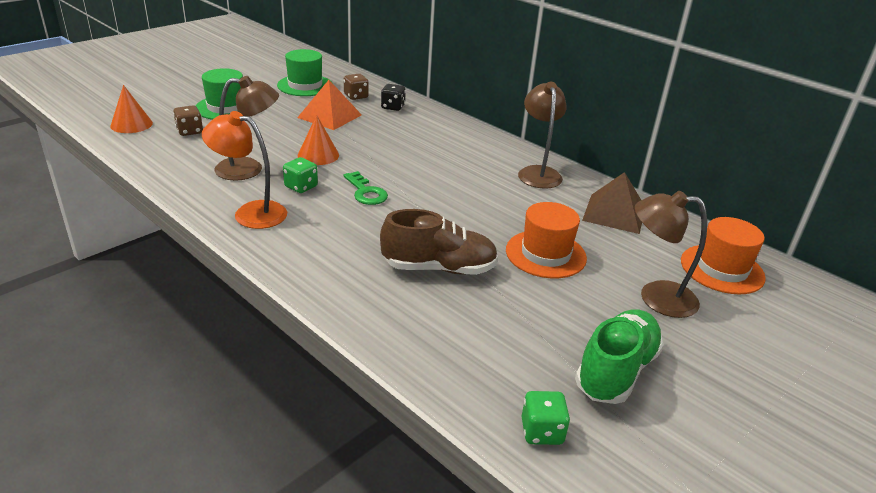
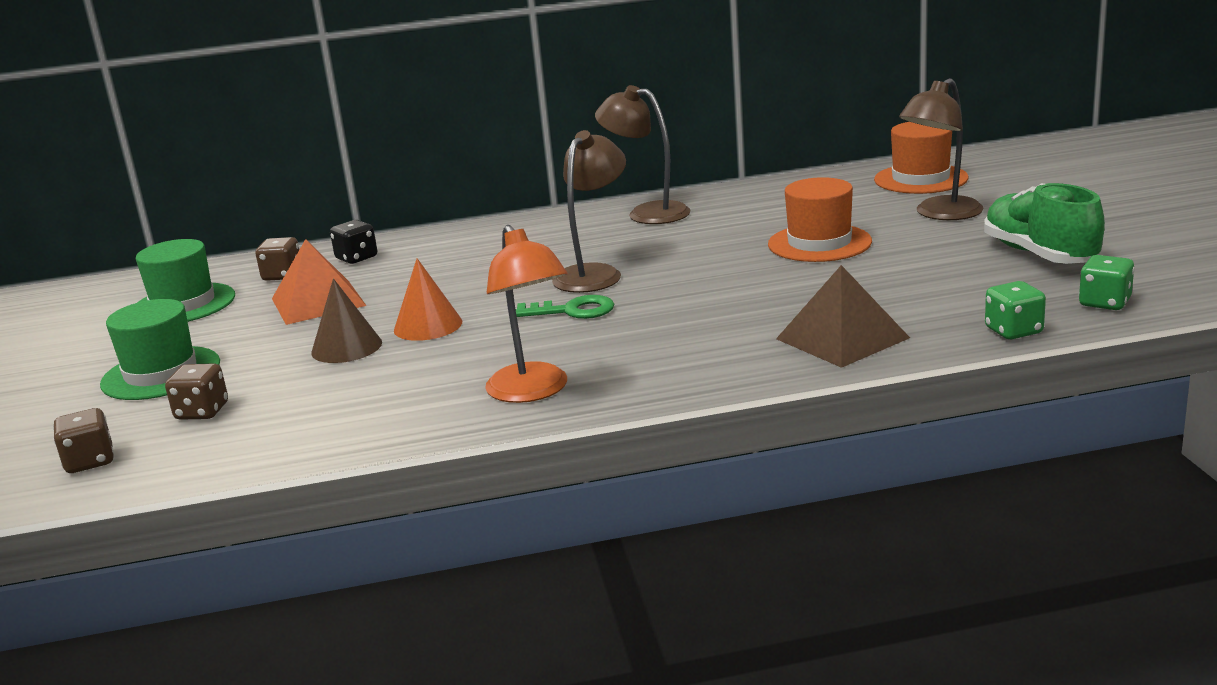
camera: 50 degrees left, 10 degrees down
orange cone [110,85,153,133] -> brown dice [53,408,114,473]
orange lamp [202,111,287,229] -> orange lamp turned 75 degrees counterclockwise [485,225,568,403]
brown lamp [214,76,279,181] -> brown lamp moved to [552,130,626,293]
green dice [283,157,318,193] -> green dice moved to [985,281,1046,339]
brown shoe [380,209,498,275] -> none
brown pyramid [582,172,642,234] -> brown pyramid moved to [776,265,910,368]
none -> brown cone [311,278,382,363]

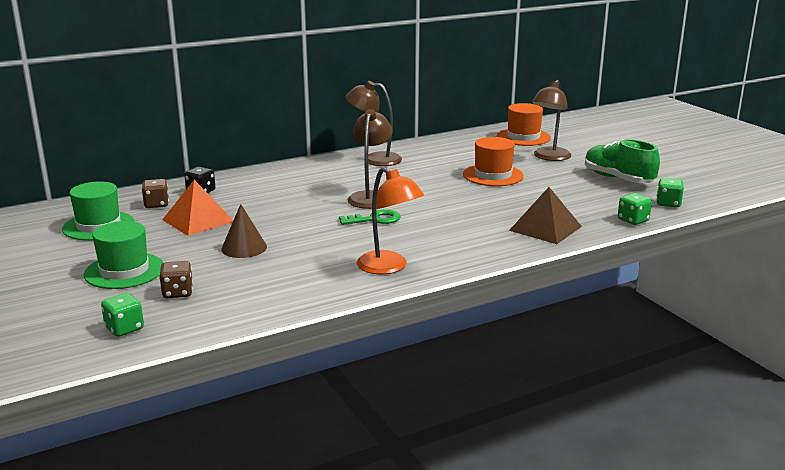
camera: 20 degrees left, 0 degrees up
brown dice [53,408,114,473] -> green dice [101,293,144,337]
orange cone [394,258,462,341] -> none

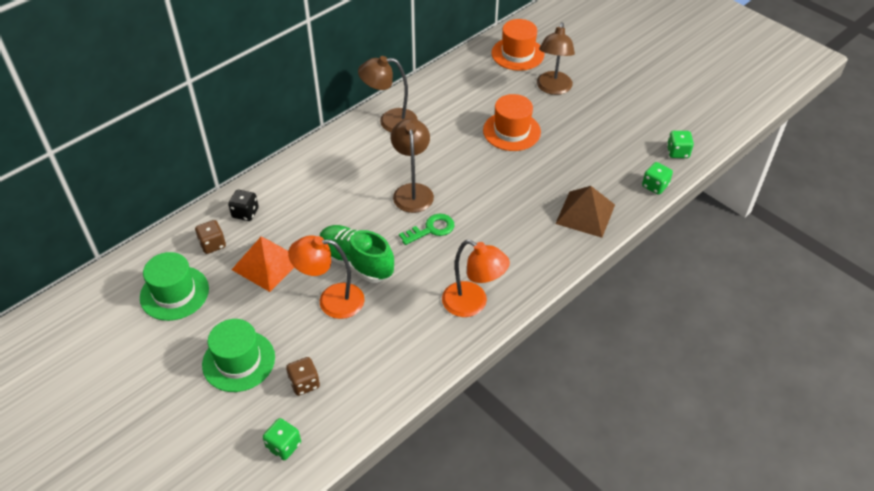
camera: 15 degrees left, 25 degrees up
brown cone [221,204,267,258] -> orange lamp [288,235,365,319]
green shoe [585,139,660,183] -> green shoe moved to [320,225,394,283]

